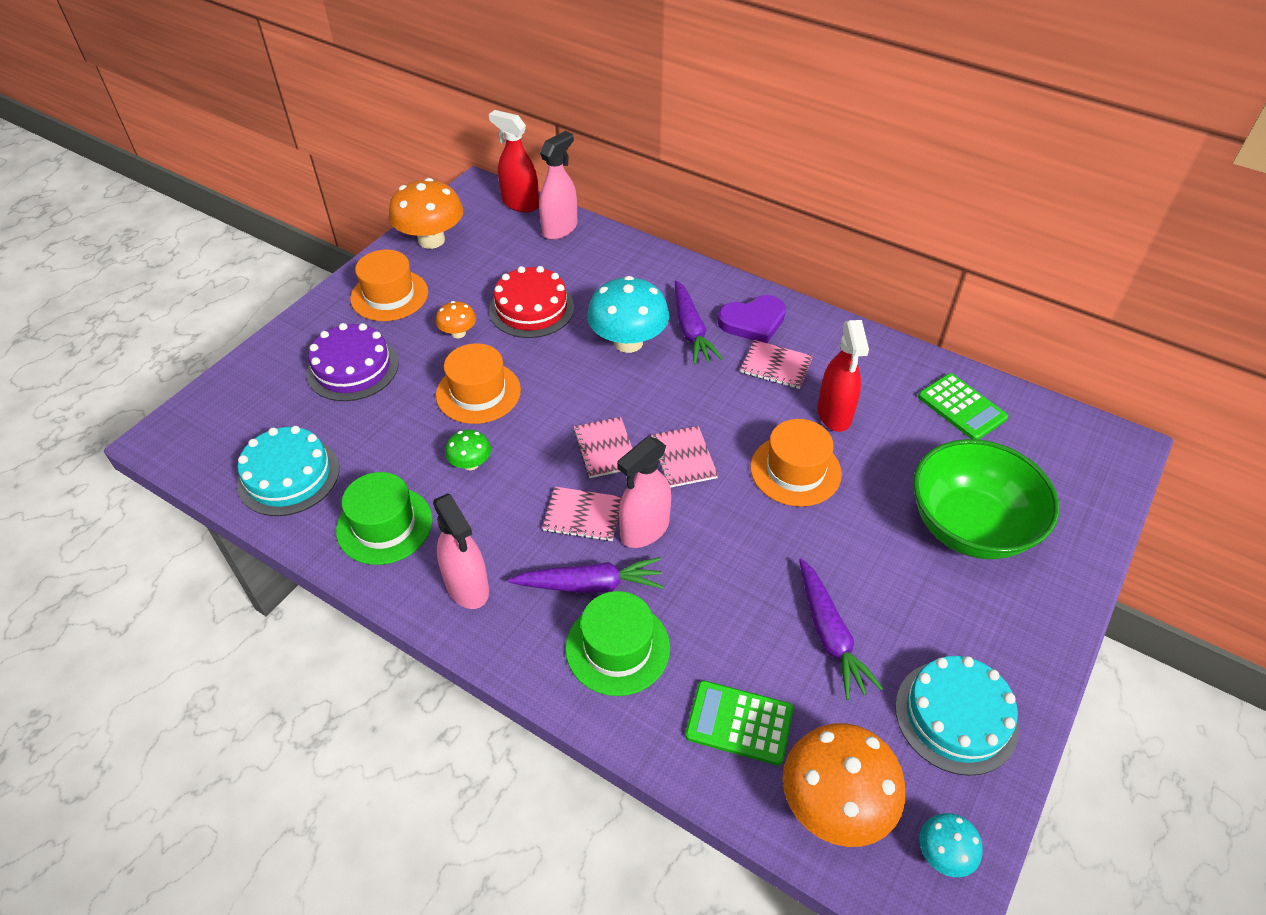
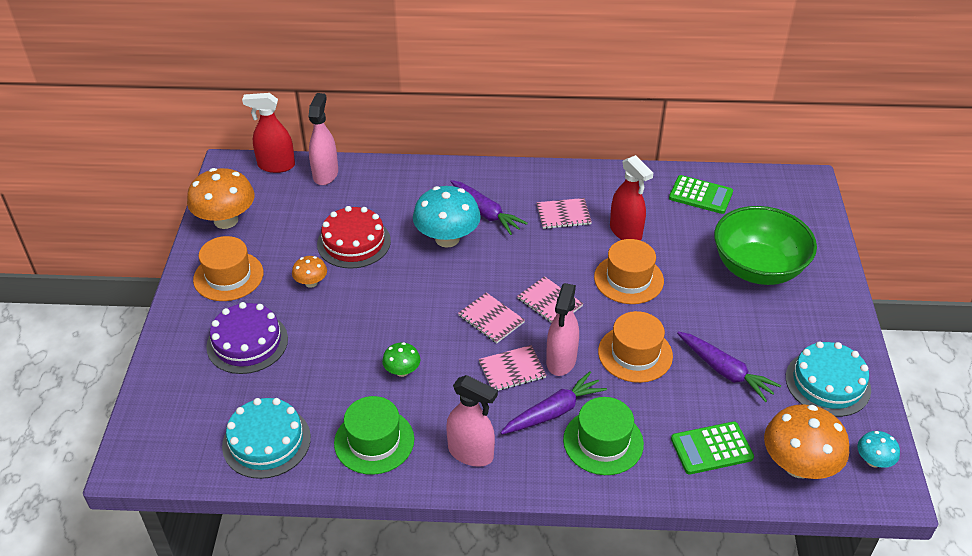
camera: 30 degrees left, 5 degrees down
orange hat [436,343,521,424] -> orange hat moved to [598,311,673,383]
purple heart [717,295,786,343] -> none

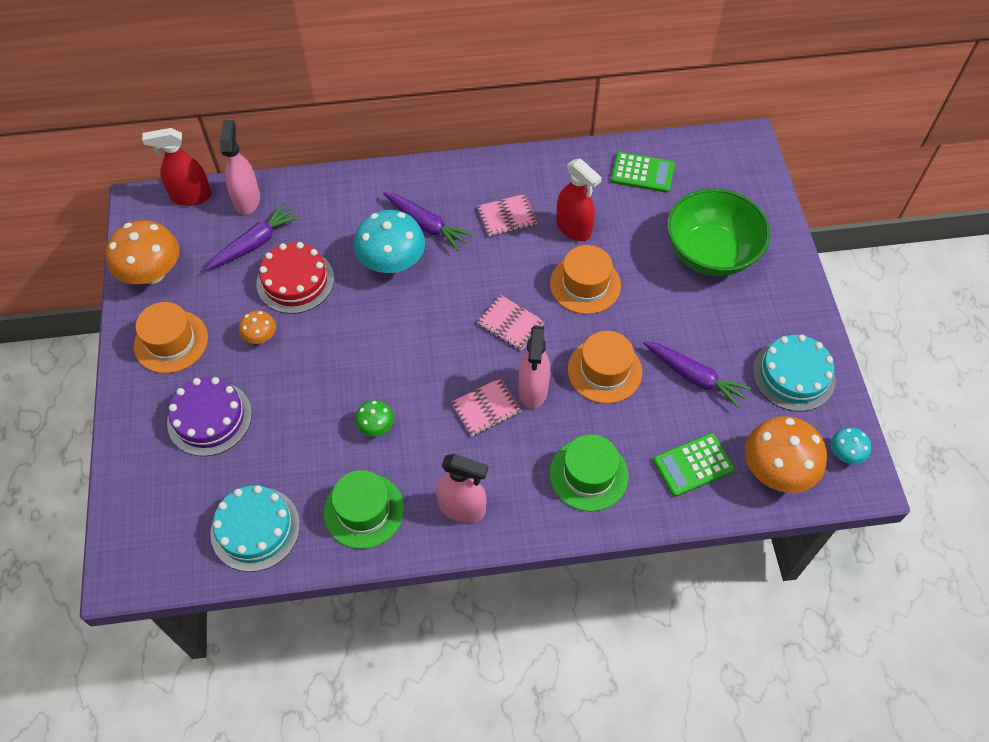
camera: 10 degrees left, 15 degrees up
pink notebook [458,292,525,343] -> none
purple carrot [501,371,607,434] -> purple carrot moved to [206,203,300,270]

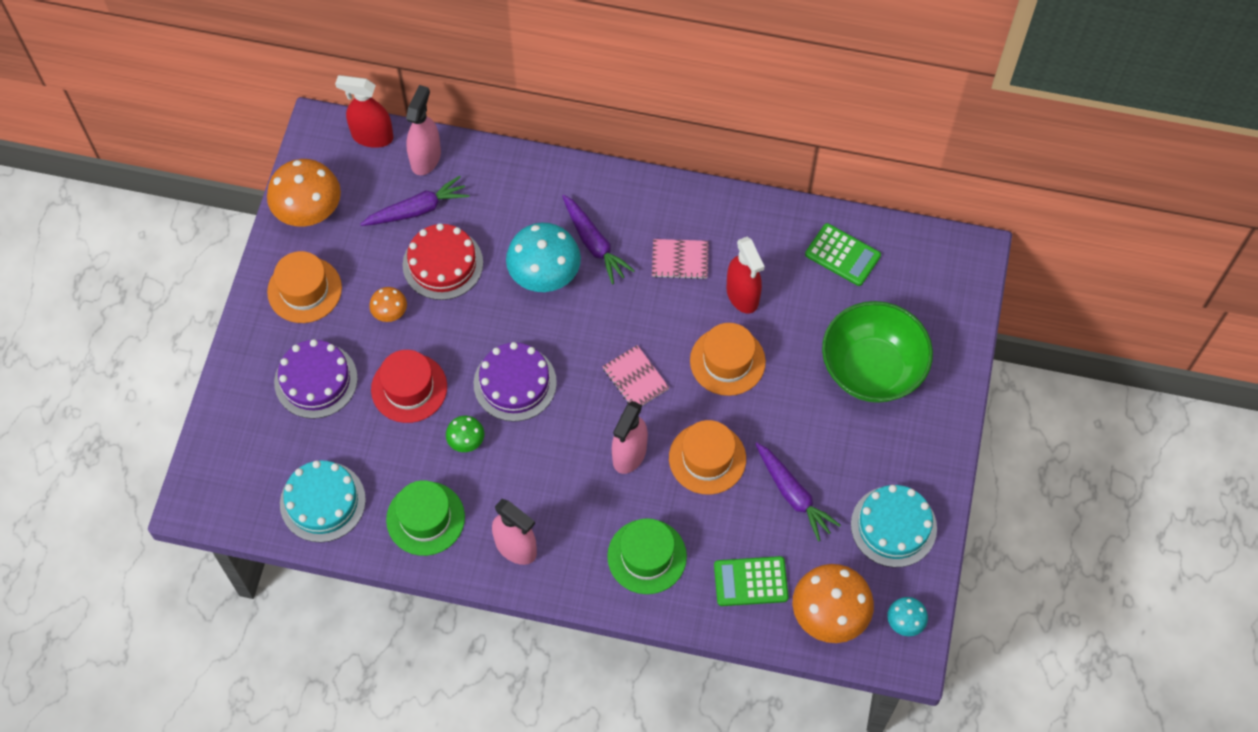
camera: 20 degrees right, 5 degrees up
pink notebook [451,378,522,436] -> none
none -> red hat [371,350,447,423]
none -> purple cake [474,342,557,422]

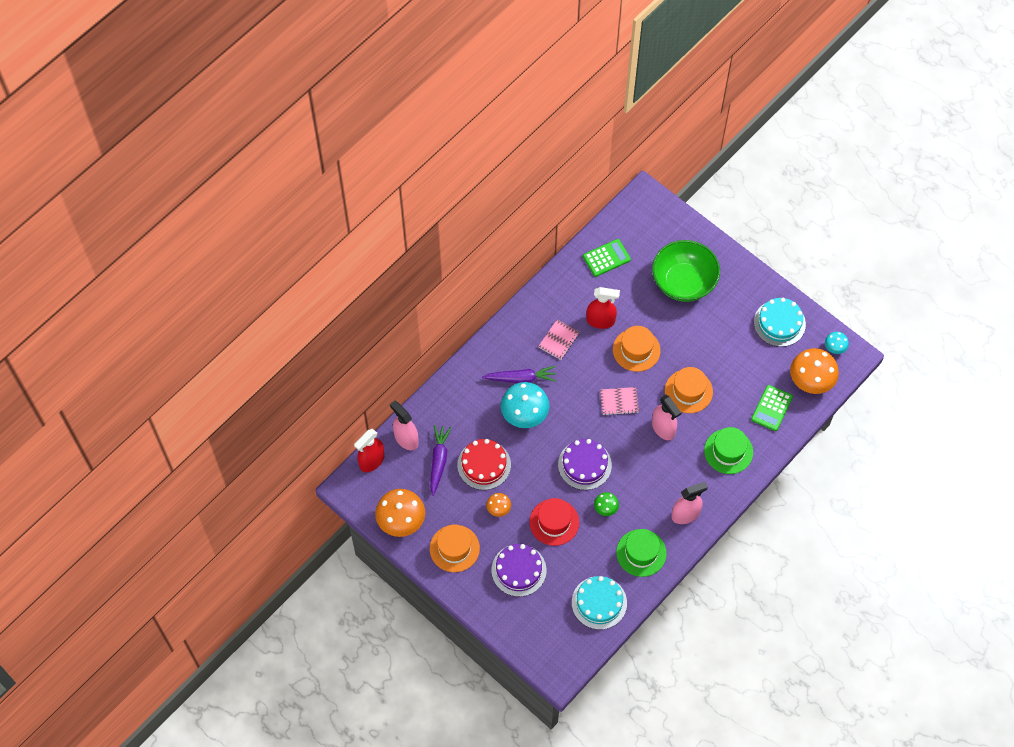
camera: 60 degrees left, 0 degrees up
purple carrot [755,442,841,542] -> none

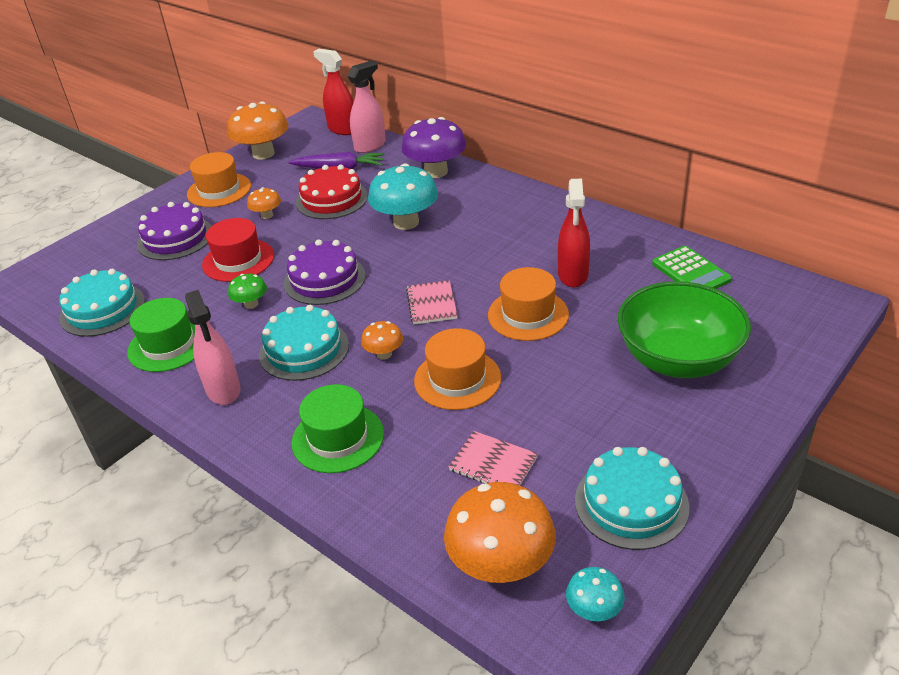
camera: 90 degrees right, 25 degrees down
purple carrot [482,366,556,383] -> none
pink notebook [538,319,580,360] -> pink notebook moved to [448,431,538,485]
pink spray bottle [652,395,681,440] -> orange mushroom [361,321,403,360]
green calculator [751,385,793,431] -> none
none -> turquoise cake [259,305,349,381]
none -> purple mushroom [401,117,466,178]

